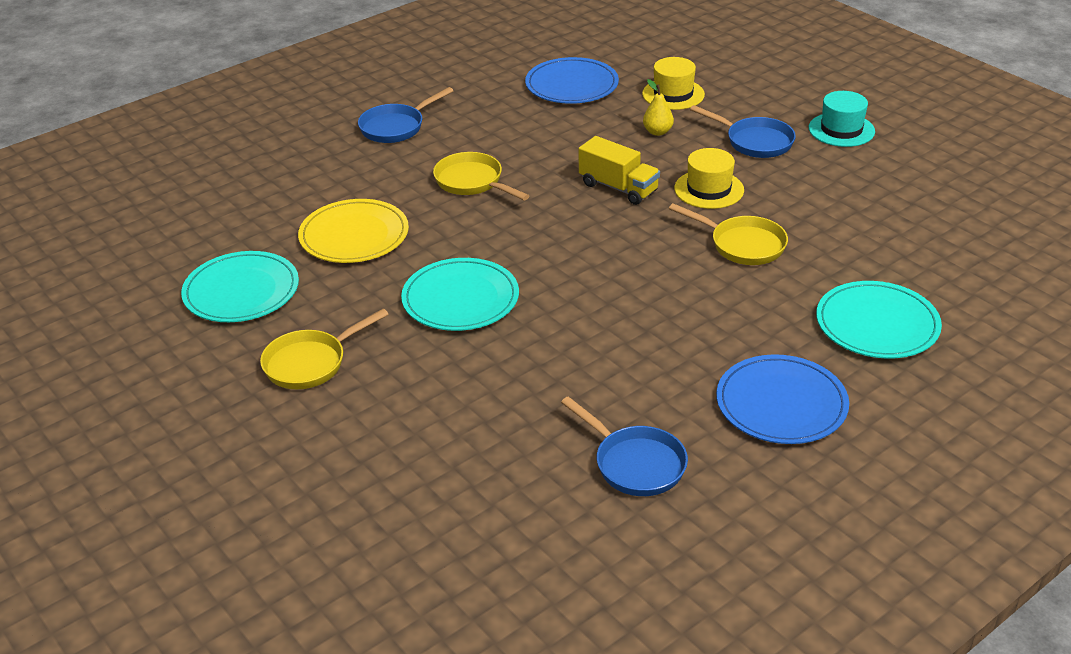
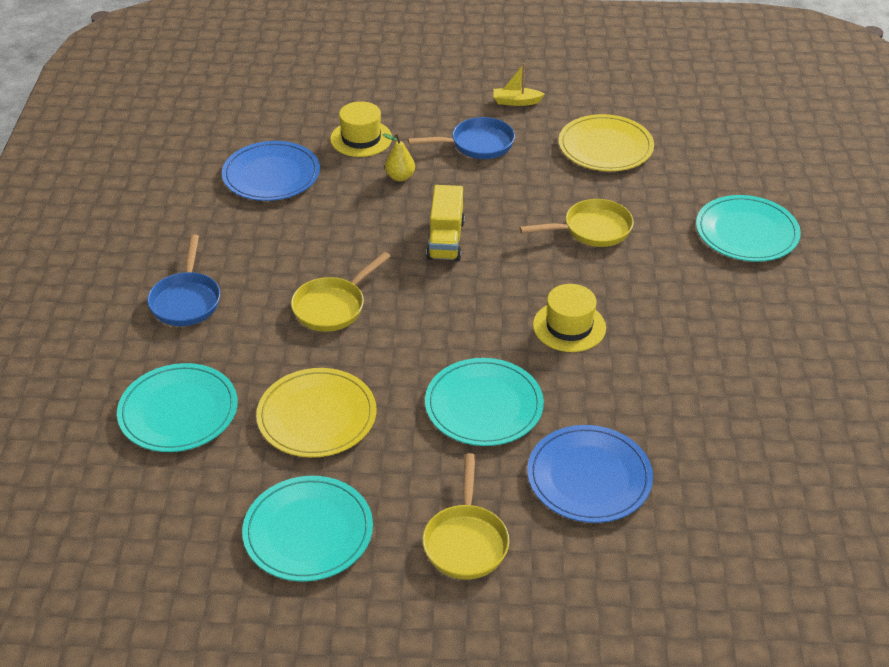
camera: 50 degrees left, 5 degrees up
yellow pan [433,152,529,200] -> yellow pan turned 45 degrees counterclockwise [291,252,391,332]
blue pan [561,396,688,496] -> none
yellow truck [579,136,660,205] -> yellow truck turned 105 degrees clockwise [426,185,465,261]
yellow hat [674,148,744,209] -> yellow hat moved to [533,284,606,352]
blue plate [716,354,849,444] -> blue plate moved to [527,425,653,523]
turquoise hat [809,91,875,147] -> yellow boat [494,63,545,106]
none -> turquoise plate [117,363,238,452]
none -> yellow plate [558,114,654,171]

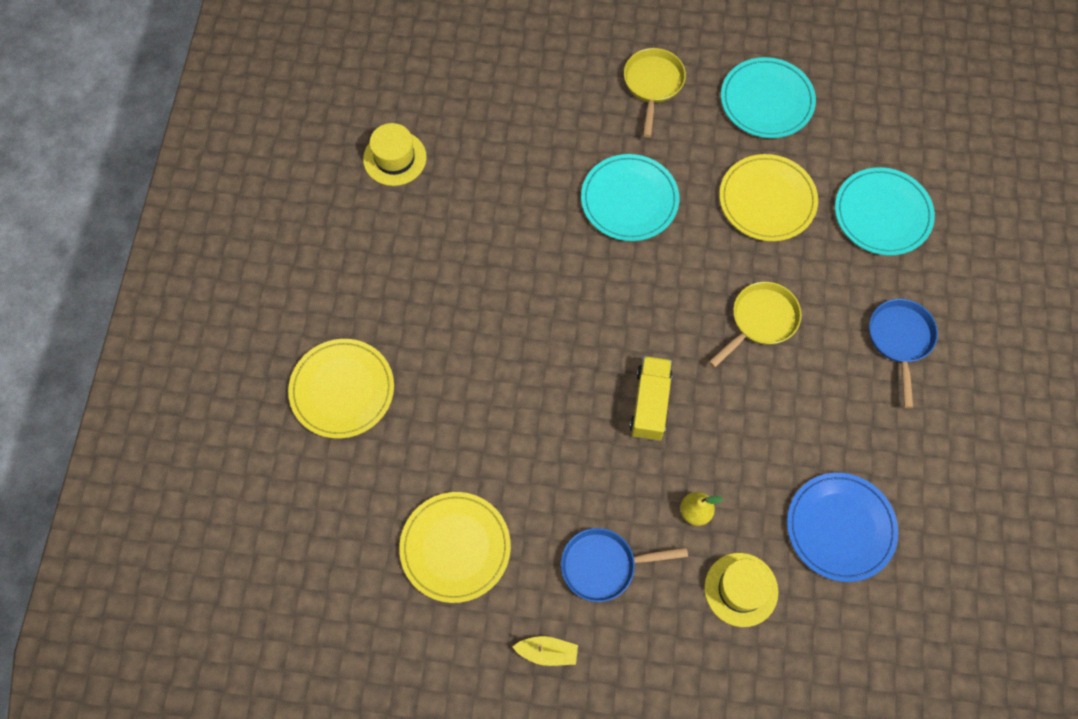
camera: 175 degrees left, 25 degrees up
yellow pan [520,199,634,247] -> none
blue plate [527,425,653,523] -> none
yellow hat [533,284,606,352] -> yellow hat moved to [363,123,427,186]
turquoise plate [696,195,801,262] -> yellow plate [288,339,394,439]

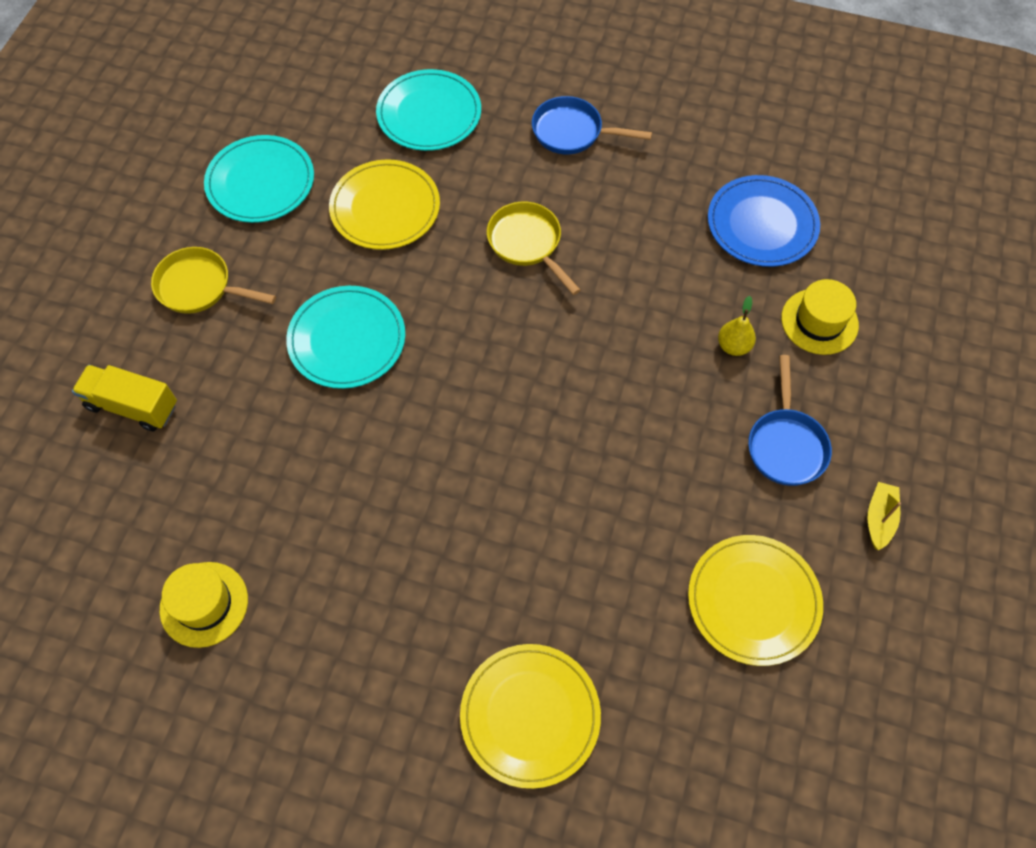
camera: 80 degrees left, 5 degrees down
yellow truck [630,356,672,441] -> yellow truck moved to [72,365,177,431]

